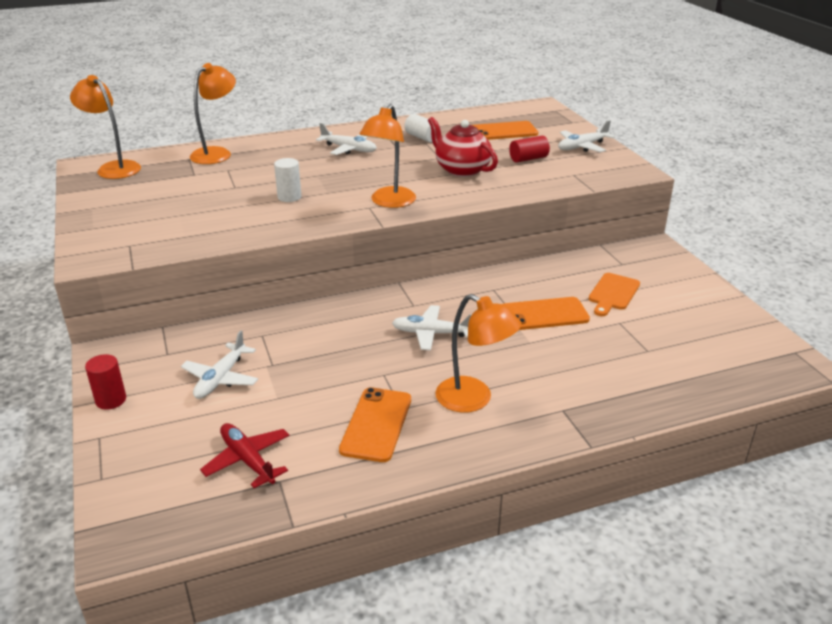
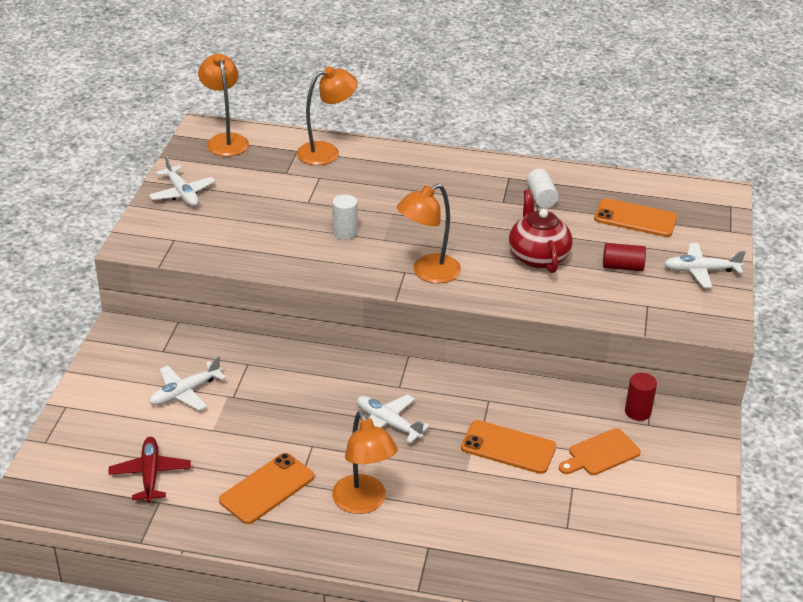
camera: 30 degrees right, 5 degrees up
red cylinder [85,354,126,410] -> red cylinder moved to [625,373,657,421]
white plane [316,123,377,155] -> white plane moved to [149,155,215,207]

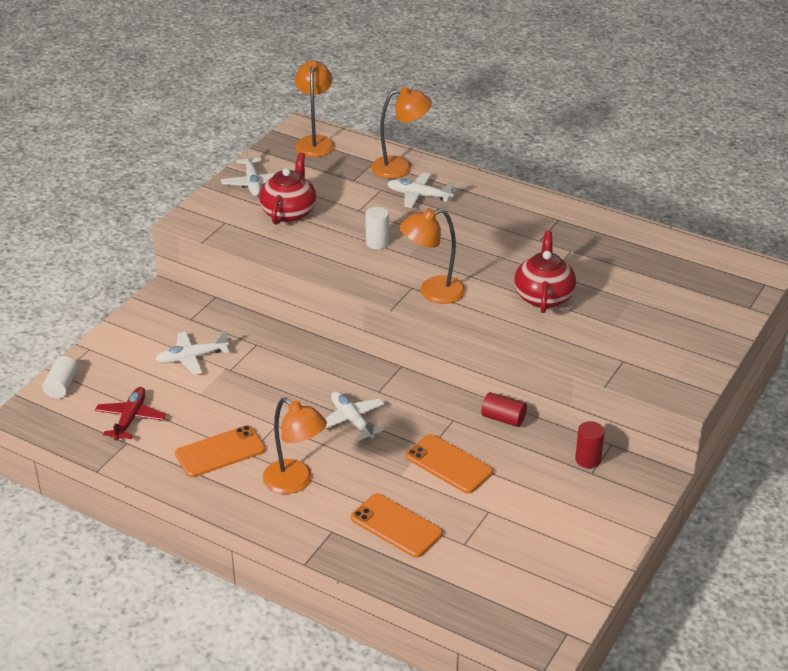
camera: 20 degrees right, 0 degrees up
orange lamp [332,411,398,514] -> orange lamp turned 45 degrees counterclockwise [263,397,327,494]
white cylinder [526,169,559,208] -> white cylinder moved to [42,356,78,399]
orange cutting board [559,428,641,475] -> none
orange phone [594,198,677,237] -> orange phone moved to [351,494,443,558]
red cylinder [603,243,646,271] -> red cylinder moved to [481,392,527,427]
white plane [664,243,746,288] -> white plane moved to [387,173,454,208]
none -> red teapot [259,152,316,225]

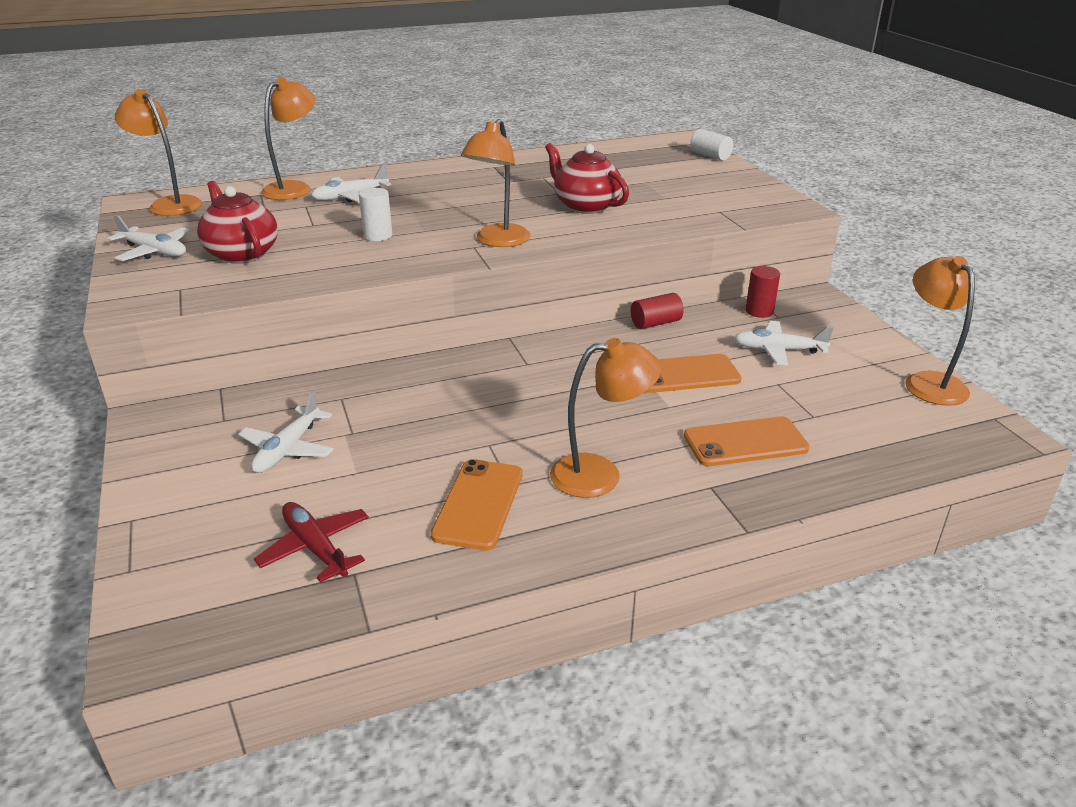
camera: 50 degrees left, 5 degrees down
white cylinder [42,356,78,399] -> white cylinder moved to [690,129,734,161]
white plane [324,391,384,441] -> white plane moved to [734,321,834,366]
none -> orange lamp [905,256,975,406]

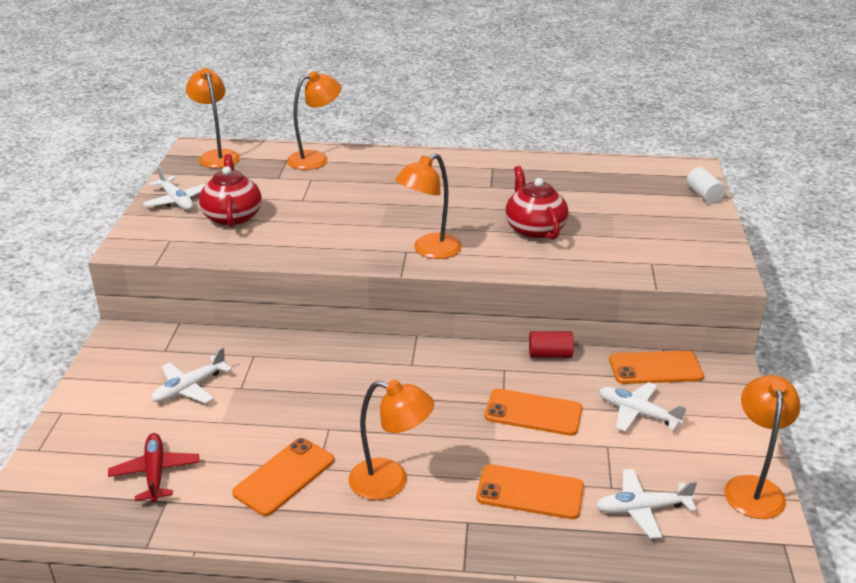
camera: 25 degrees right, 0 degrees up
white plane [311,164,391,202] -> white plane moved to [596,469,697,539]
white cylinder [359,188,392,241] -> none
red cylinder [746,266,780,318] -> orange phone [609,350,704,384]

